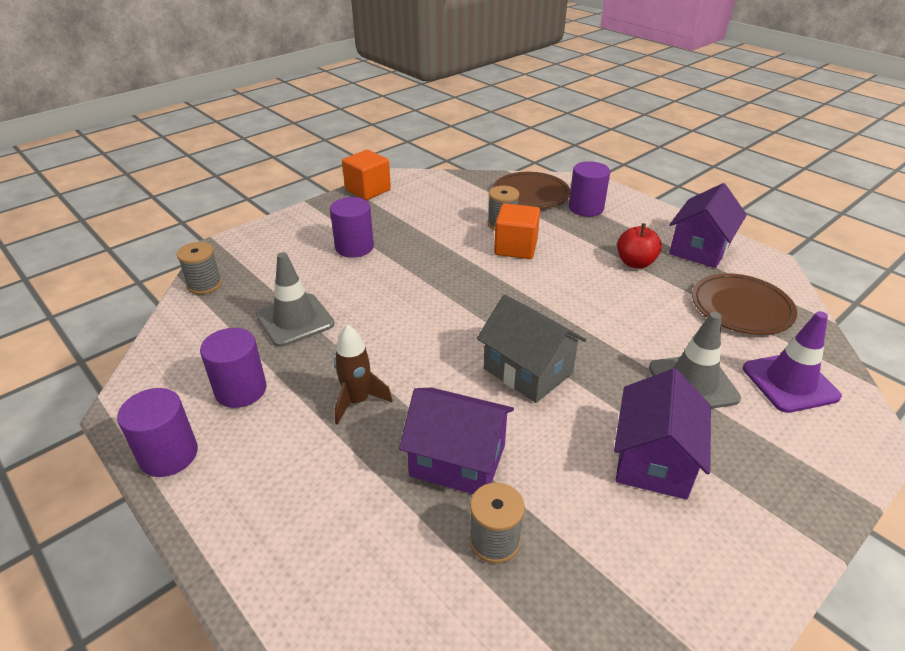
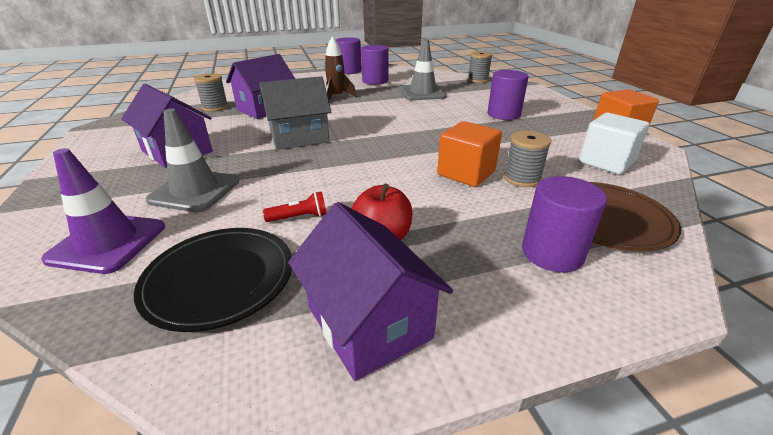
camera: 115 degrees right, 5 degrees down
brown plate [692,273,797,335] -> black plate [134,228,292,332]
none -> red flashlight [263,191,327,222]
none -> white cube [579,113,650,175]

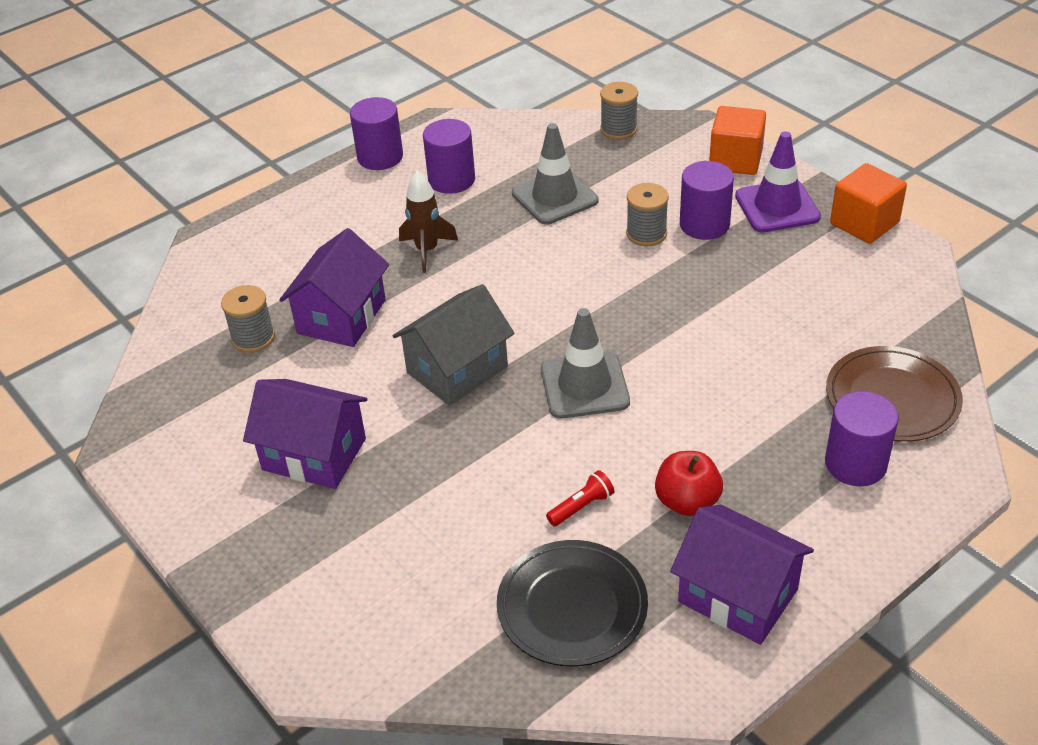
camera: 20 degrees left, 10 degrees up
purple traffic cone [41,148,165,274] -> purple traffic cone moved to [735,131,821,232]
grey traffic cone [146,109,239,212] -> grey traffic cone moved to [541,308,630,419]
orange cube [437,121,502,187] -> orange cube moved to [709,106,766,175]
grey spool [504,131,551,187] -> grey spool moved to [626,183,669,246]
white cube [579,113,650,175] -> none

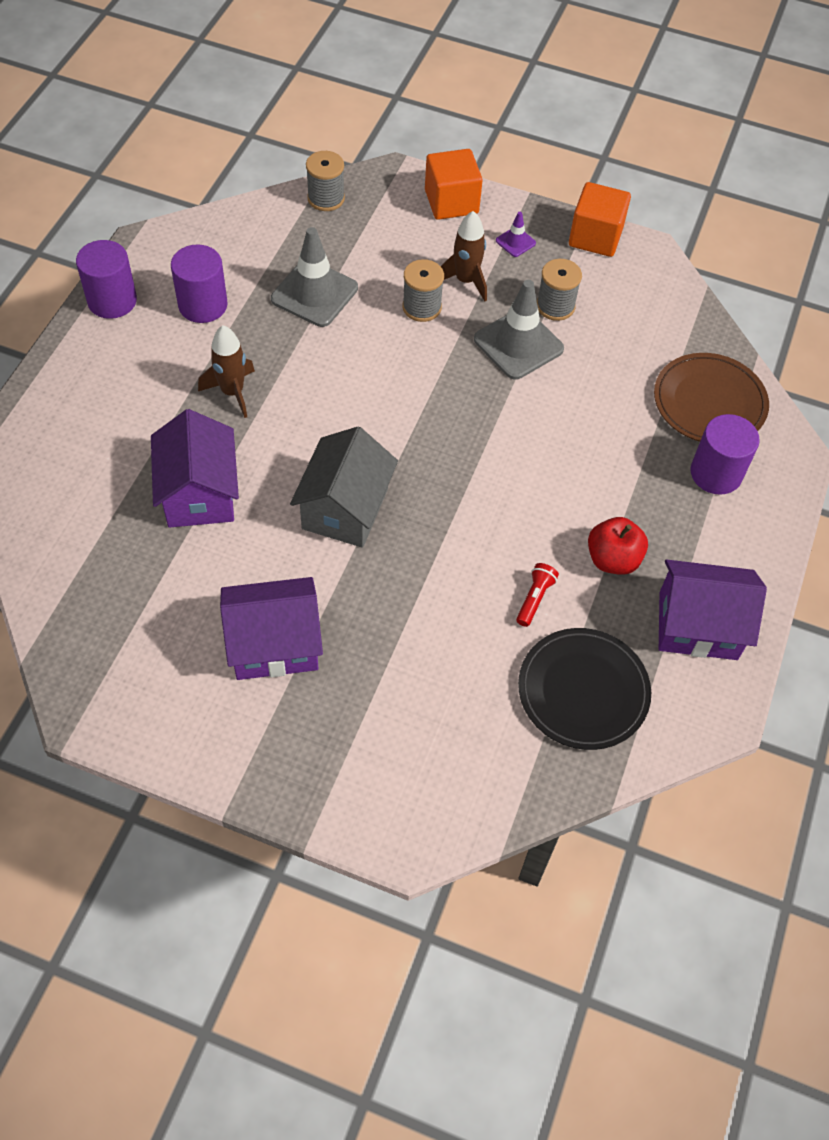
camera: 35 degrees left, 15 degrees up
grey spool [221,285,275,353] -> grey spool moved to [537,259,582,321]
grey traffic cone [541,308,630,419] -> grey traffic cone moved to [474,280,564,379]
purple cylinder [680,161,734,240] -> brown rocket [441,211,487,301]
purple traffic cone [735,131,821,232] -> purple traffic cone [496,212,536,257], size x0.47

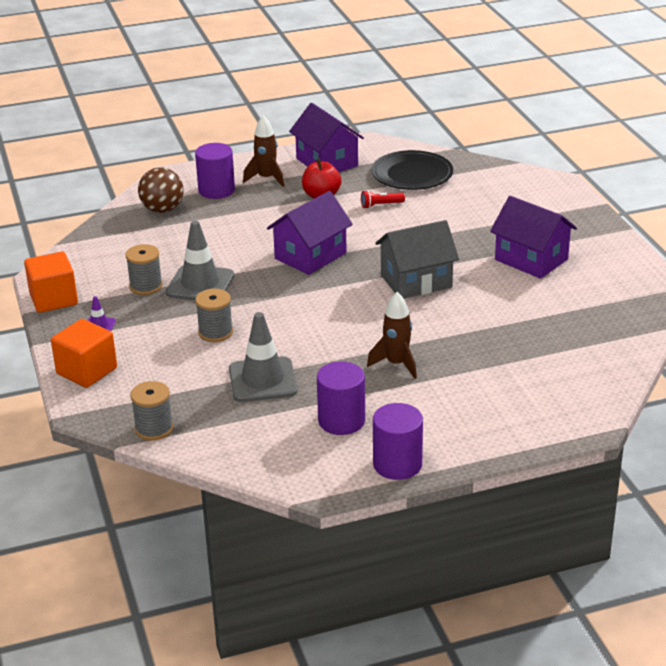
camera: 125 degrees left, 25 degrees down
purple house [151,409,239,528] -> purple house moved to [267,191,353,275]
brown rocket [441,211,487,301] -> brown rocket moved to [243,115,285,187]
brown plate [654,353,769,442] -> brown ball [138,167,184,213]

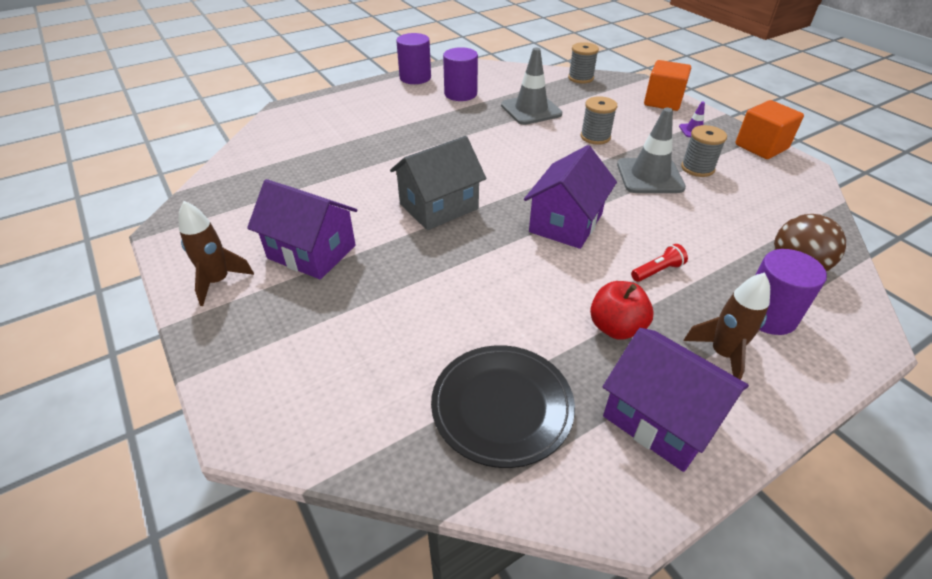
camera: 165 degrees right, 10 degrees up
red flashlight [361,190,405,209] -> red flashlight moved to [631,244,688,282]
brown rocket [367,292,417,379] -> brown rocket moved to [179,201,254,306]

